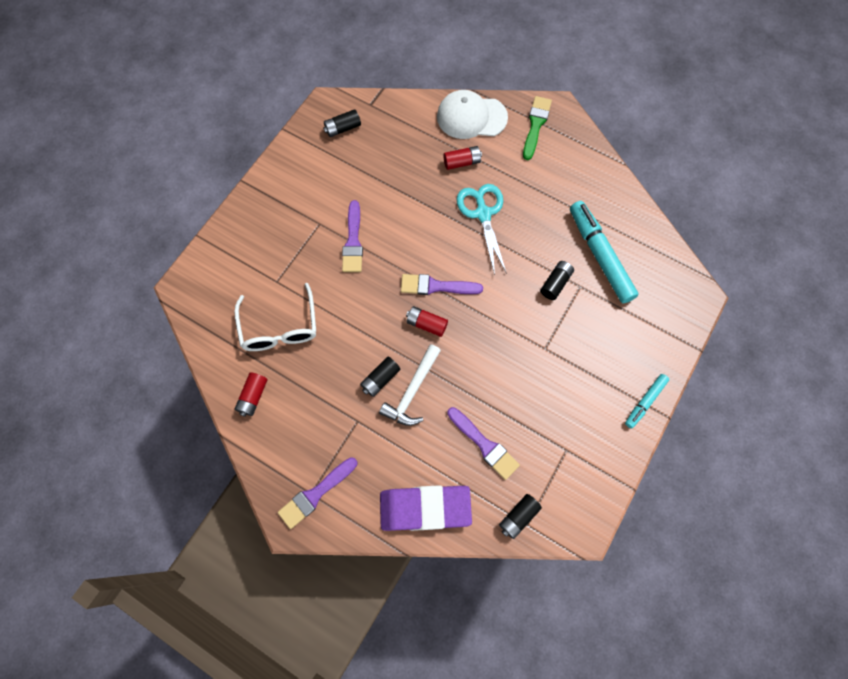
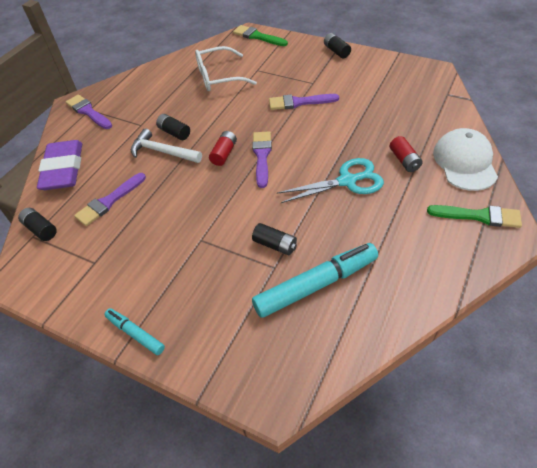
camera: 90 degrees right, 20 degrees down
red battery [235,372,267,417] -> none
black battery [323,109,361,137] -> black battery moved to [324,33,351,58]
none -> green brush [233,25,288,46]

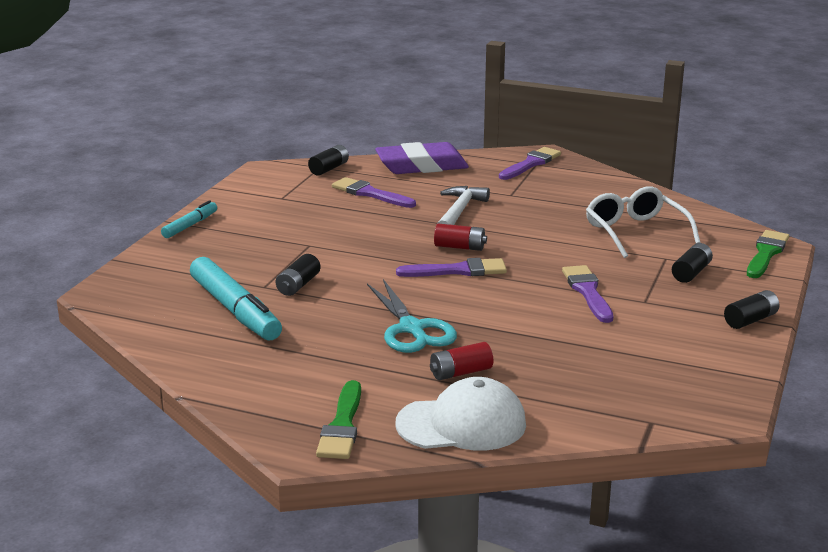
camera: 80 degrees right, 25 degrees down
black battery [156,114,190,140] -> black battery moved to [672,243,713,283]

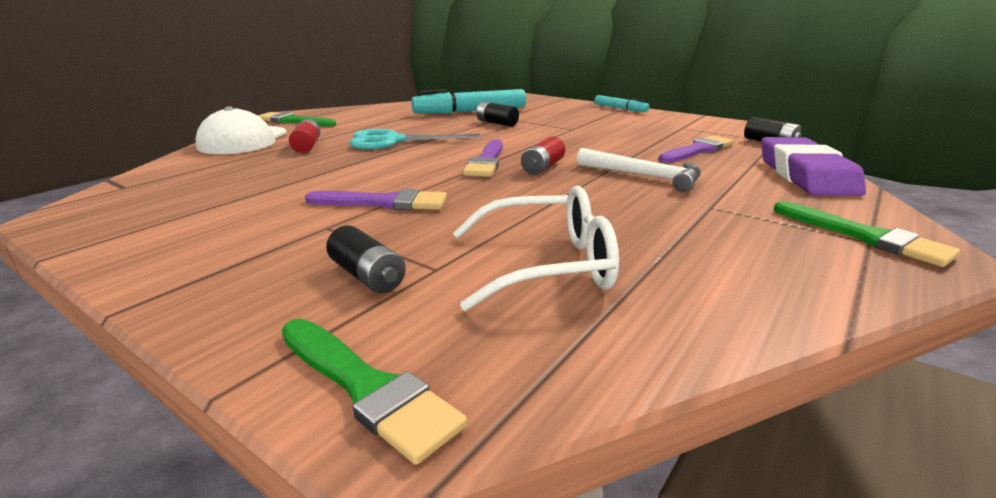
camera: 105 degrees right, 0 degrees up
purple brush [499,147,561,180] -> green brush [774,201,960,267]
black battery [724,290,780,329] -> none

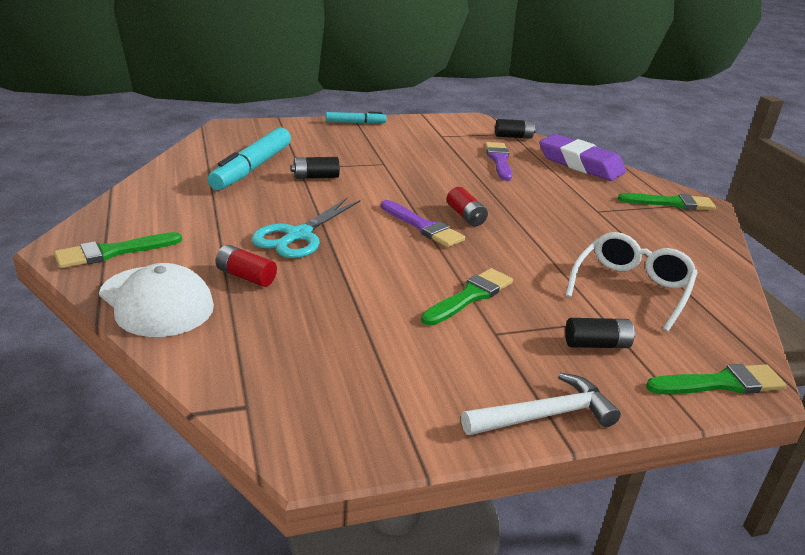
camera: 55 degrees left, 5 degrees up
purple brush [305,189,447,210] -> green brush [421,268,513,326]
white hammer [577,148,701,192] -> white hammer moved to [461,373,621,435]

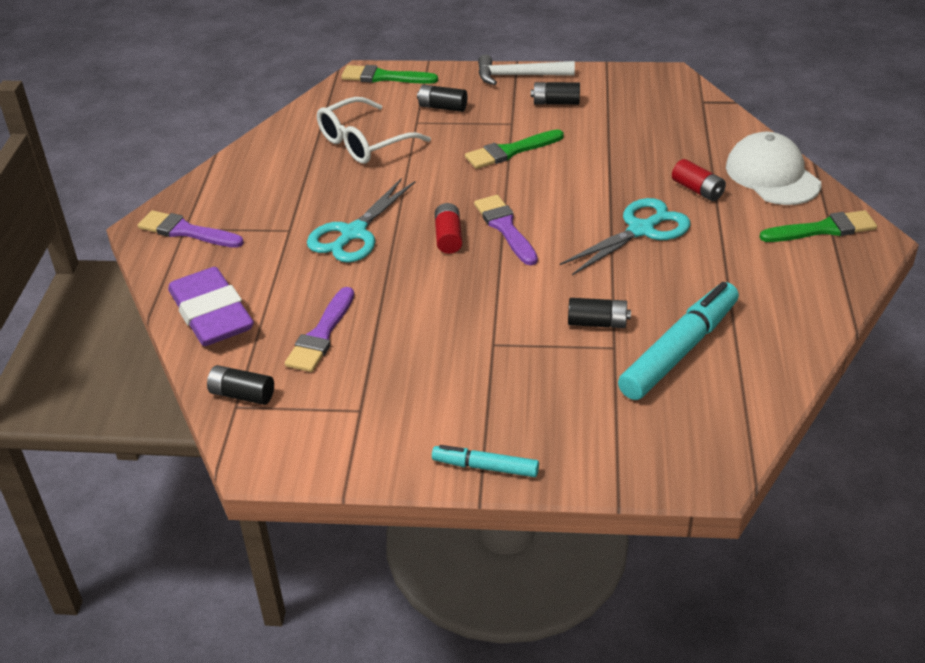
camera: 155 degrees left, 10 degrees up
green brush [618,193,716,210] -> purple brush [138,210,244,248]
none -> turquoise scissors [307,178,415,263]
none -> black battery [531,82,580,105]

